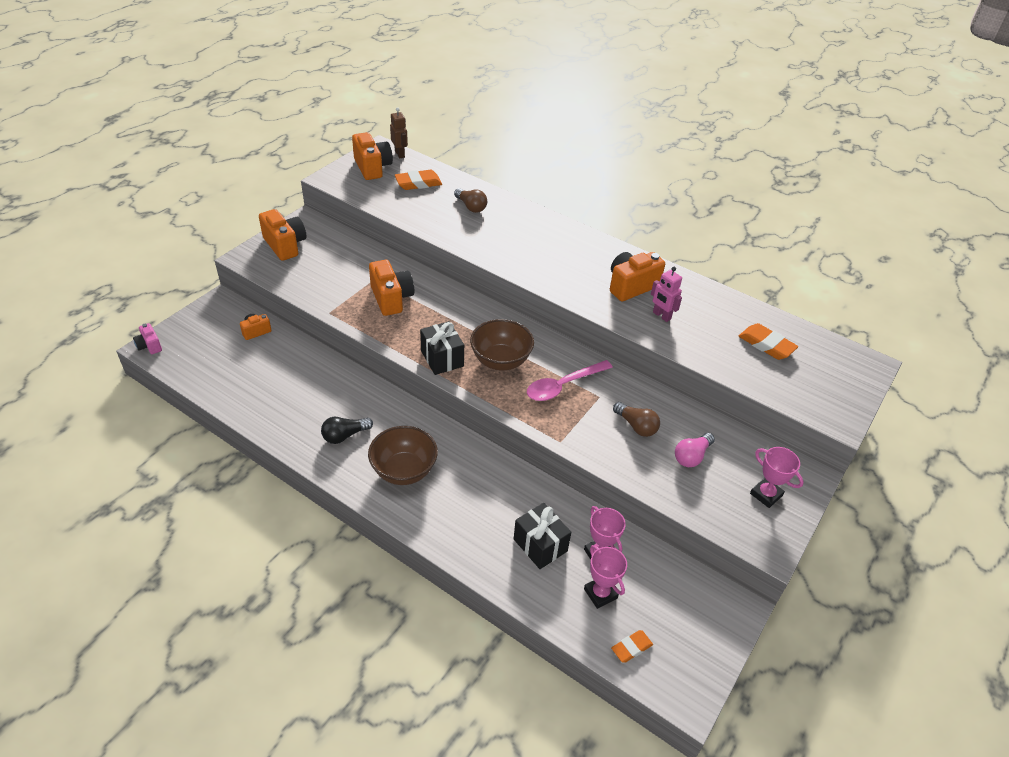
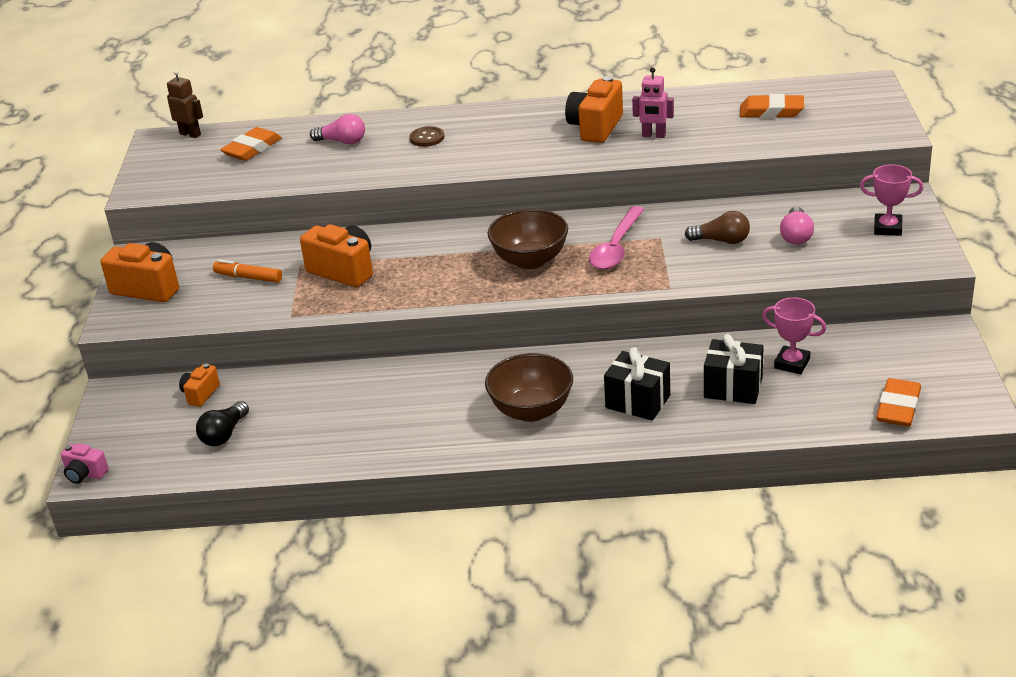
camera: 30 degrees left, 10 degrees down
black light bulb [321,417,373,444] -> black light bulb moved to [196,401,249,446]
orange camera [352,132,393,180] -> none
black gift [420,321,464,375] -> black gift moved to [604,347,670,421]
brown light bulb [454,188,487,213] -> pink light bulb [310,114,365,144]
pink trophy [584,545,627,609] -> none
orange eraser [611,630,653,663] -> orange eraser [876,378,921,426], size x1.59
none -> orange marker [213,260,282,283]
none -> brown button [410,126,444,147]

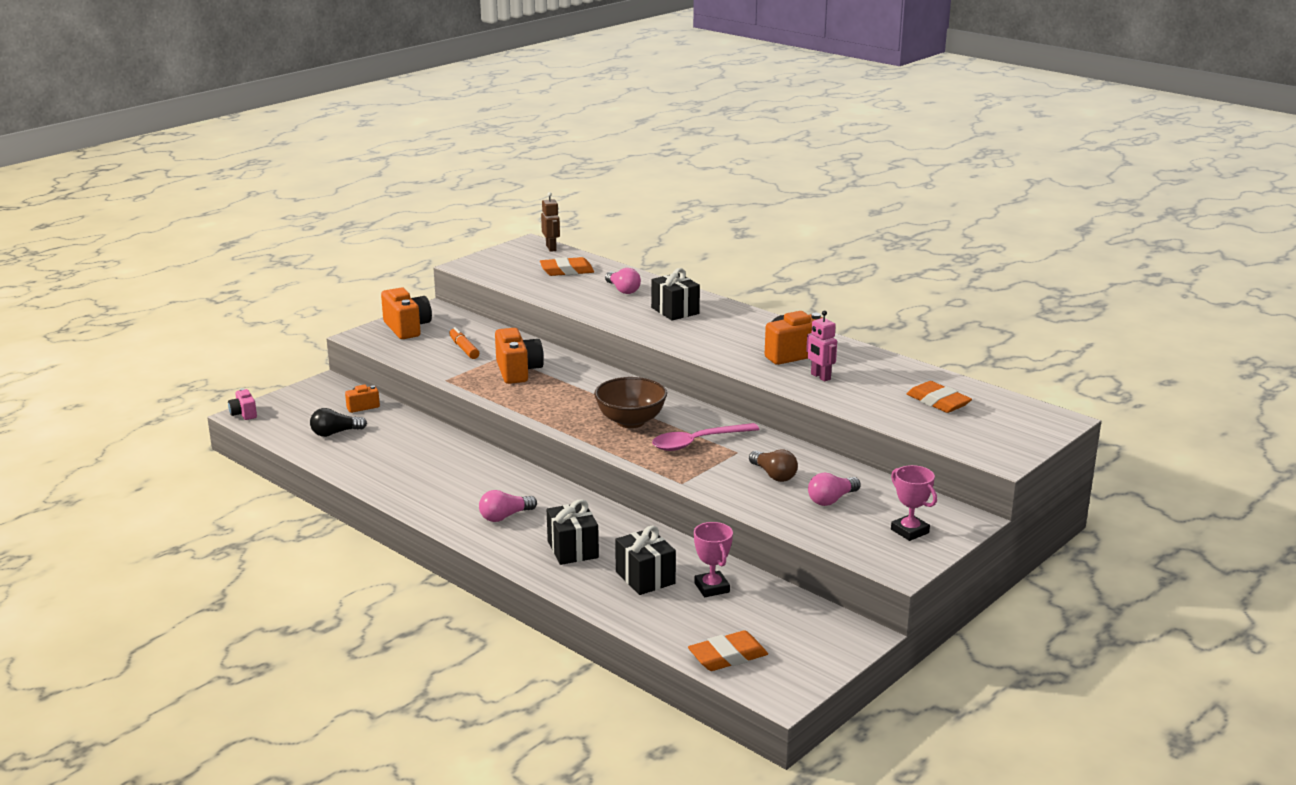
camera: 40 degrees right, 10 degrees down
brown button [410,126,444,147] -> black gift [651,268,700,320]
brown bowl [485,353,573,422] -> pink light bulb [479,490,537,522]

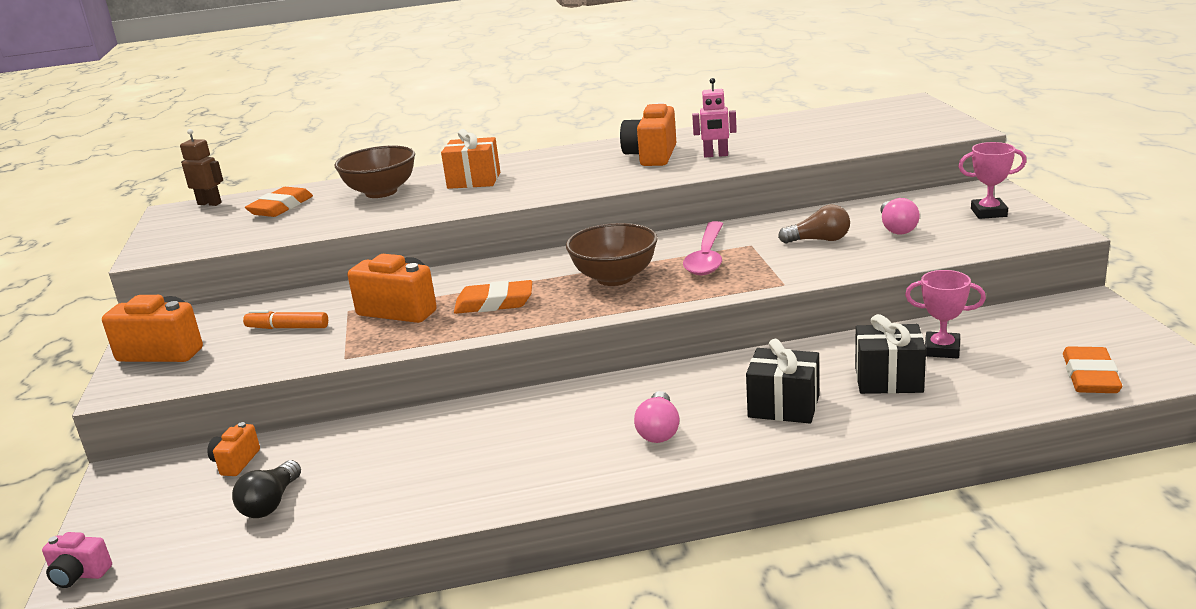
camera: 50 degrees left, 0 degrees up
pink light bulb [605,268,641,294] -> brown bowl [334,145,415,198]
black gift [651,268,700,320] -> orange gift [441,129,500,189]
orange eraser [907,381,972,413] -> orange eraser moved to [454,280,532,314]

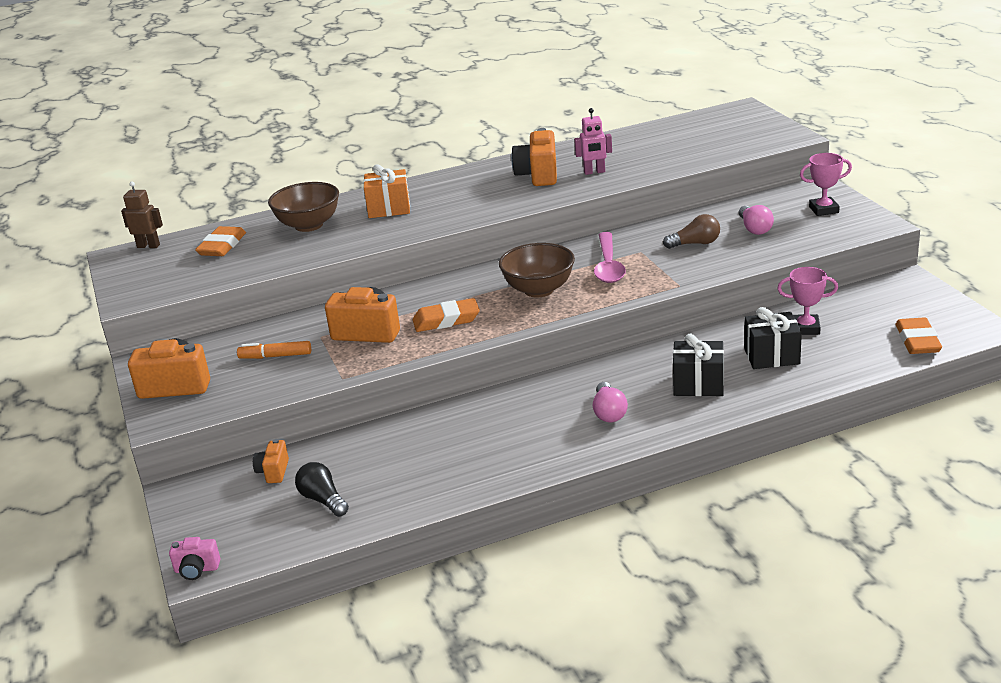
camera: 10 degrees left, 5 degrees up
black light bulb [232,460,301,518] -> black light bulb turned 135 degrees clockwise [295,462,349,517]

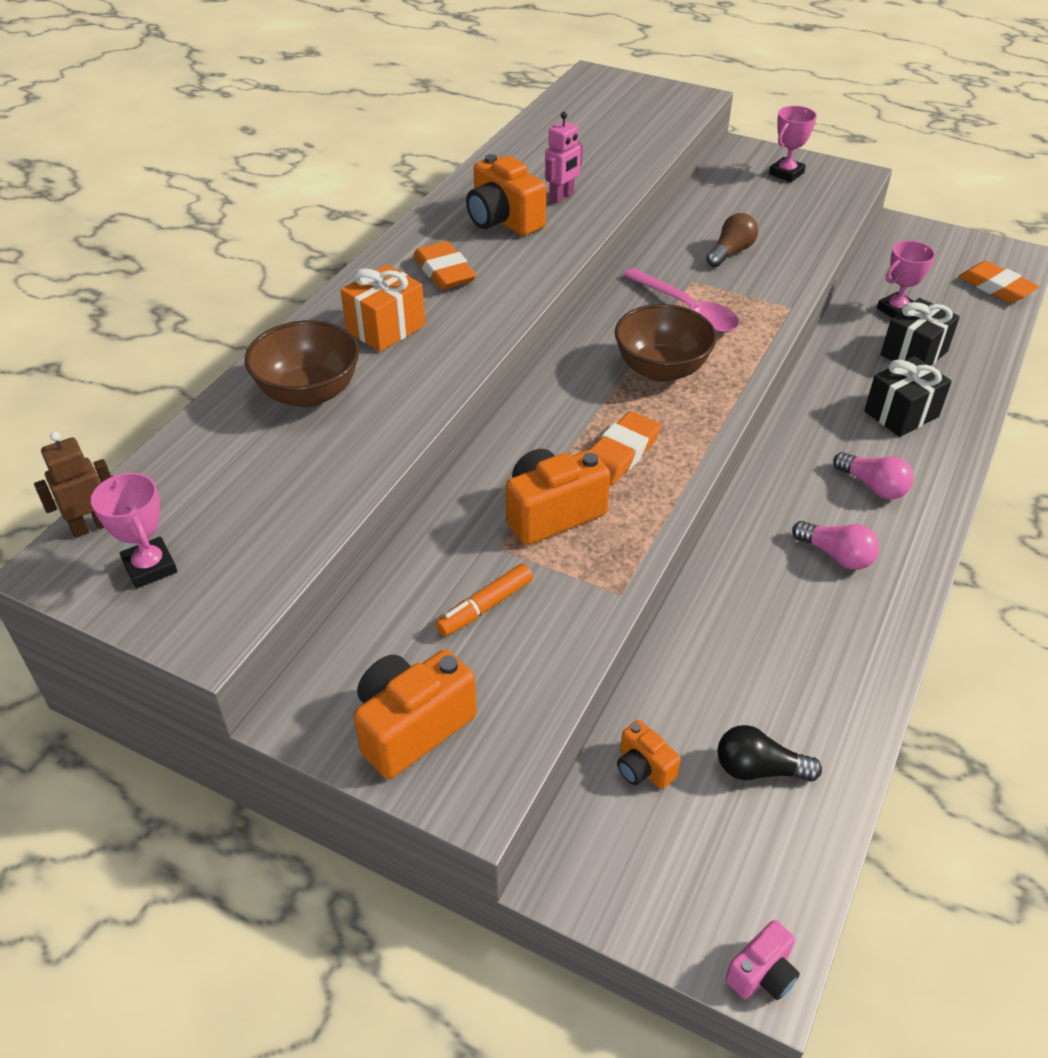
camera: 45 degrees left, 15 degrees up
orange eraser [195,226,246,256] -> orange eraser moved to [414,241,476,290]
pink light bulb [739,205,774,235] -> pink light bulb moved to [792,521,879,570]
none -> pink trophy [91,473,177,588]

